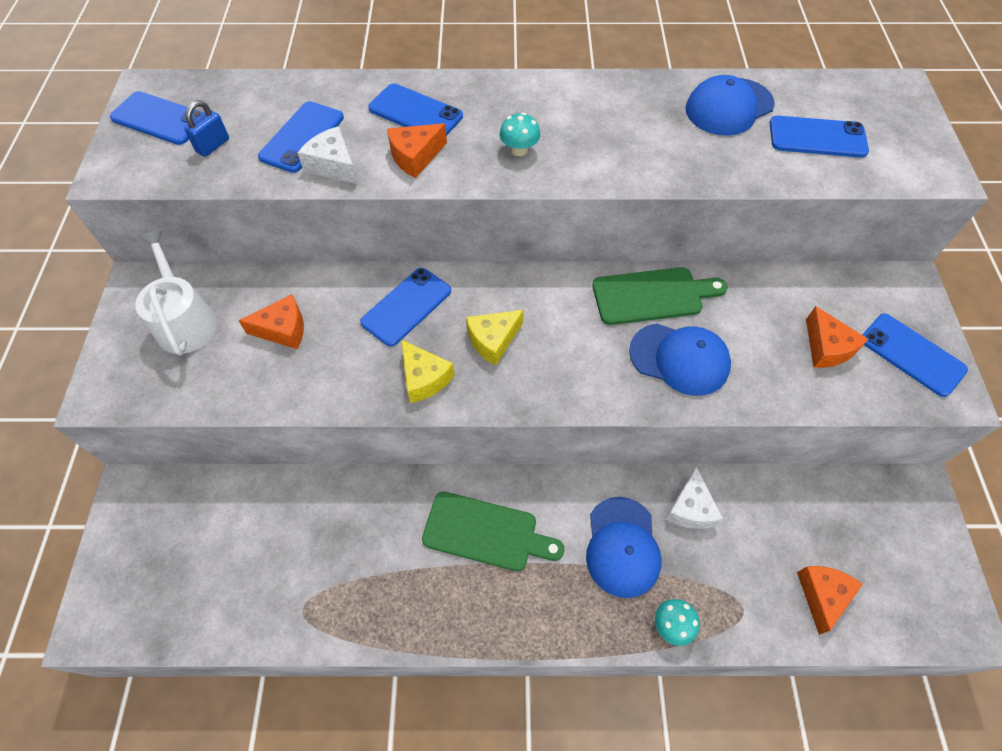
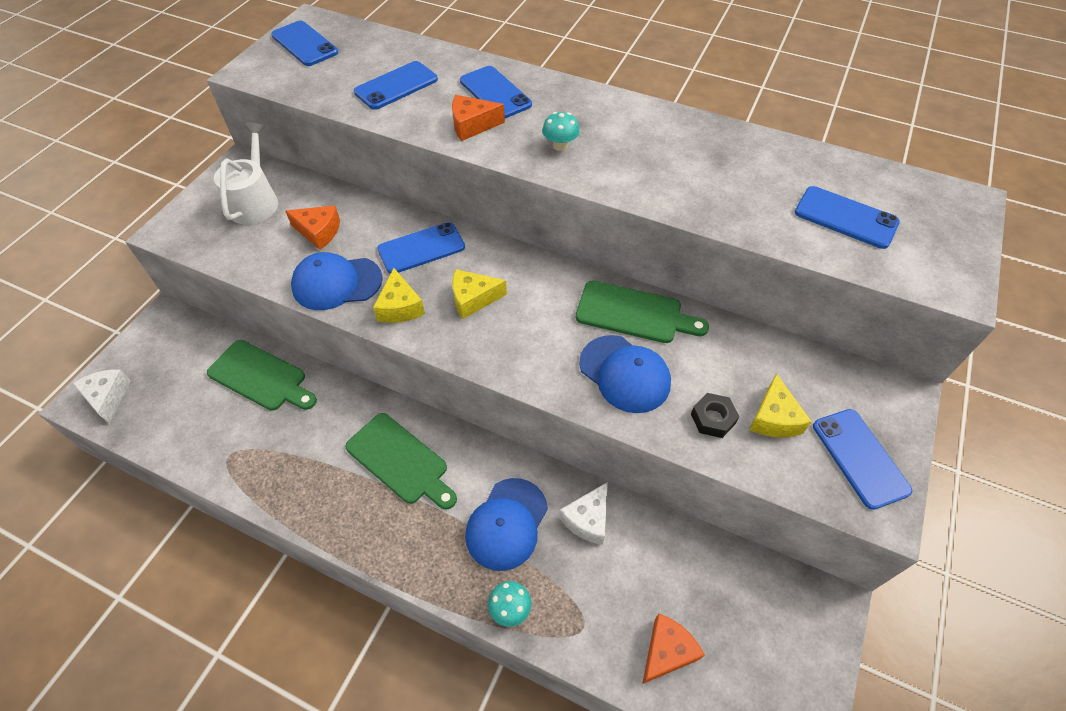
camera: 25 degrees right, 5 degrees down
blue padlock [184,100,229,157] -> none
white cheese [298,126,358,184] -> white cheese moved to [72,369,131,423]
blue cap [685,75,775,136] -> blue cap moved to [291,252,383,310]
orange cheese [806,306,869,368] -> yellow cheese [749,373,812,438]
none -> green cutting board [207,340,317,411]
none -> black nut [691,393,740,438]

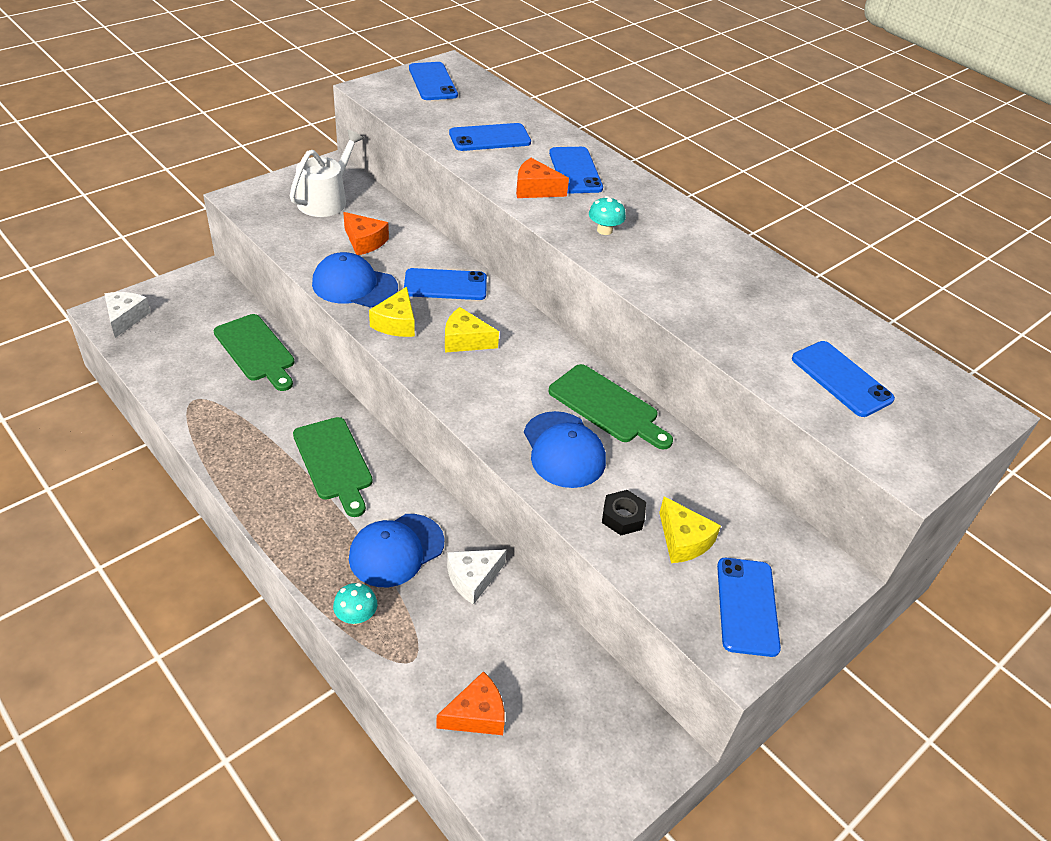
camera: 20 degrees right, 10 degrees down
yellow cheese [749,373,812,438] -> yellow cheese turned 60 degrees counterclockwise [659,497,721,563]

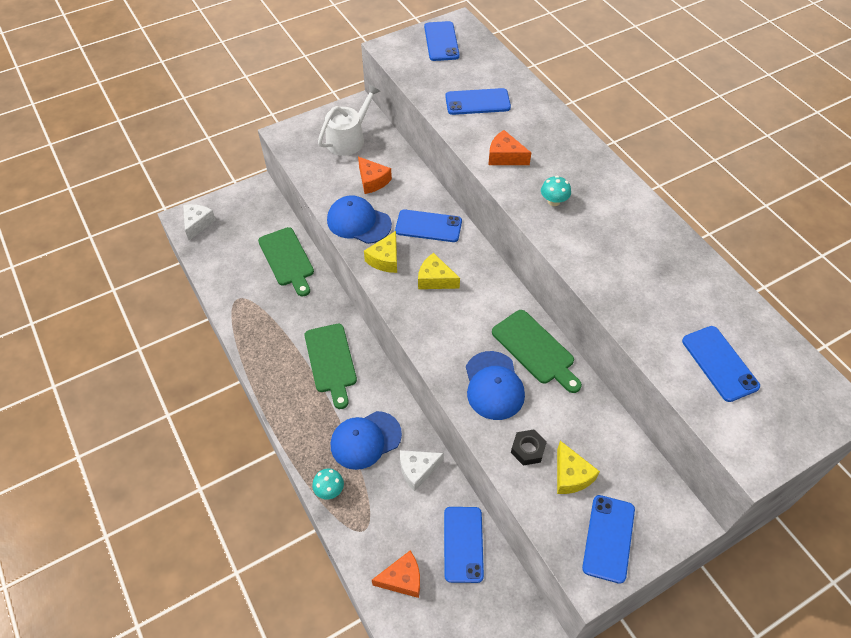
camera: 15 degrees right, 10 degrees up
blue phone [549,147,603,193] -> blue phone moved to [444,507,484,583]

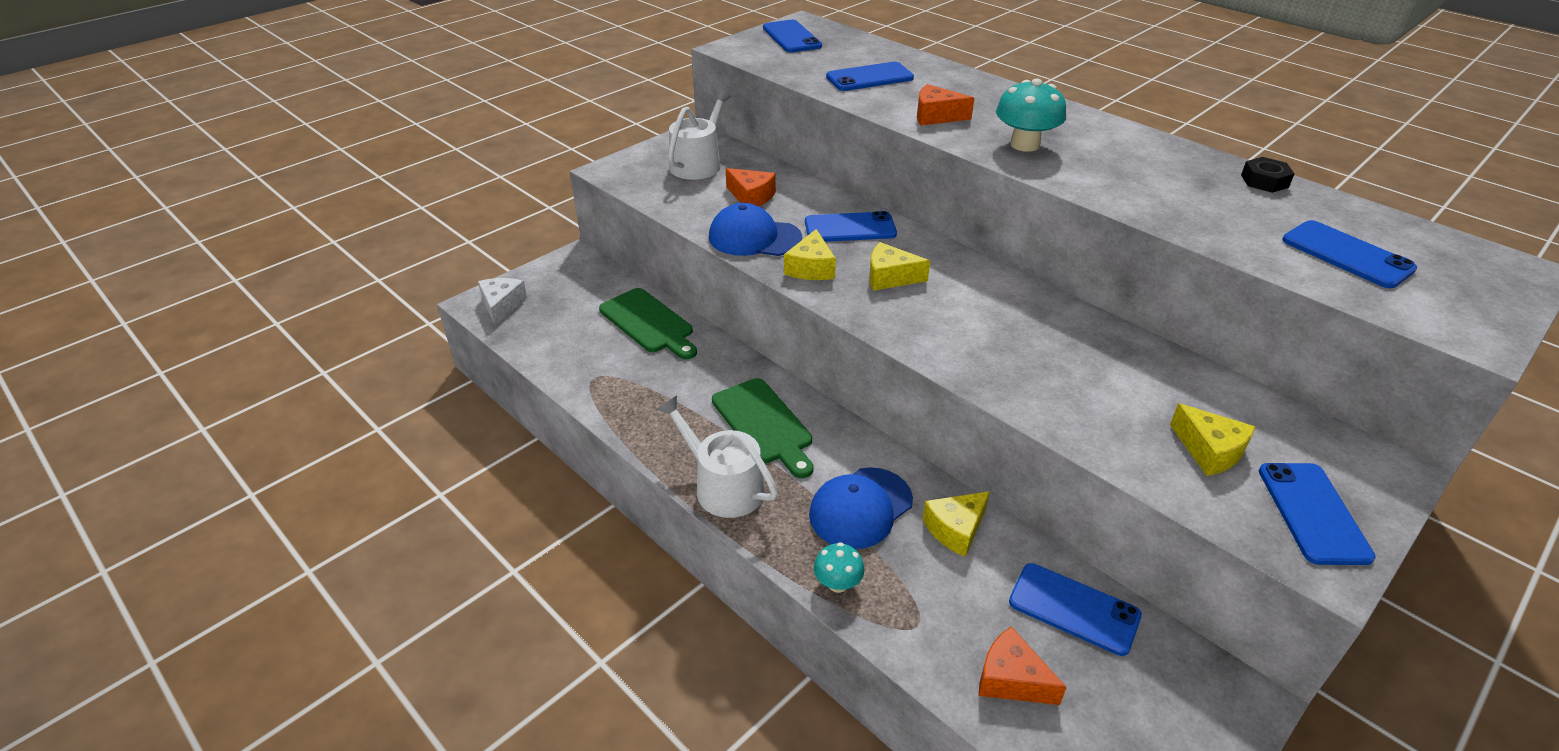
camera: 15 degrees left, 15 degrees down
orange cheese [372,551,420,598] -> orange cheese turned 120 degrees counterclockwise [979,626,1067,705]
white cheese [400,450,444,491] -> yellow cheese [923,491,990,557]
blue phone [444,507,484,583] -> blue phone turned 45 degrees counterclockwise [1009,563,1142,656]
blue cap [466,351,525,420] -> none
green cutting board [492,310,582,393] -> none
black nut [511,429,547,466] -> black nut moved to [1241,157,1295,193]
turquoise mushroom [541,176,571,206] -> turquoise mushroom [996,78,1066,152], size x1.69
none -> white watering can [656,396,778,518]

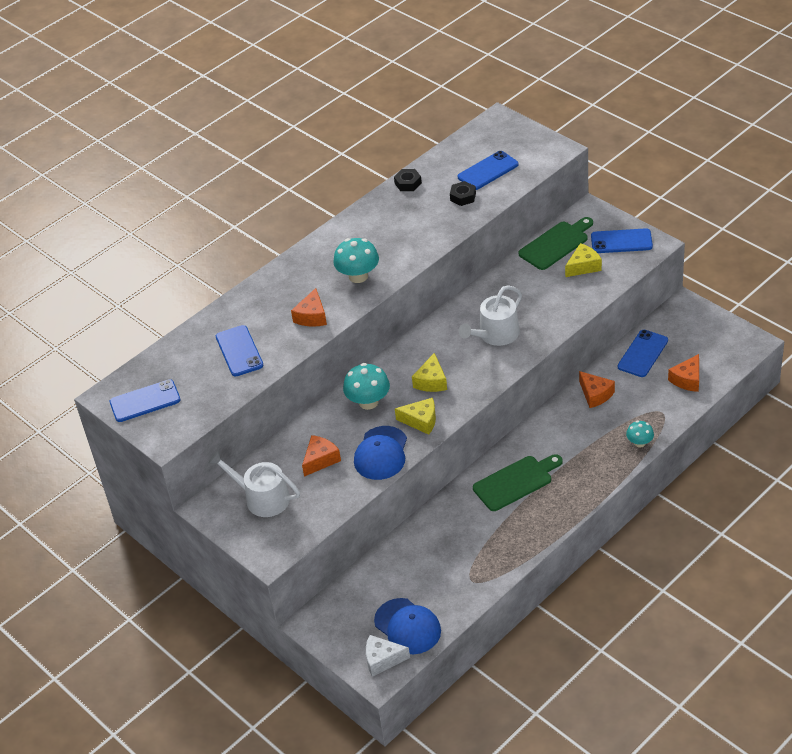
camera: 85 degrees left, 5 degrees up
green cutting board [599,288,697,360] -> green cutting board moved to [518,217,593,270]
white watering can [656,396,778,518] -> white watering can moved to [458,285,522,346]
blue phone [805,211,897,242] -> turquoise mushroom [343,363,390,410]
blue cap [809,467,913,549] -> blue cap moved to [374,598,441,654]
yellow cheese [923,491,990,557] -> orange cheese [579,371,615,408]
none -> black nut [450,181,476,206]

